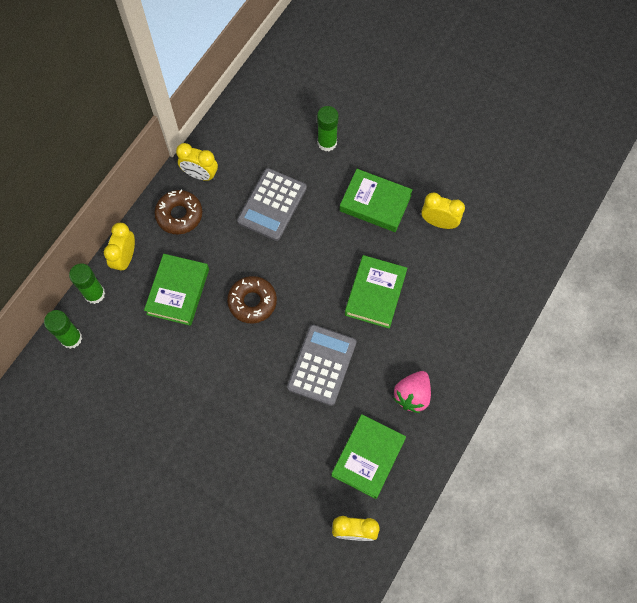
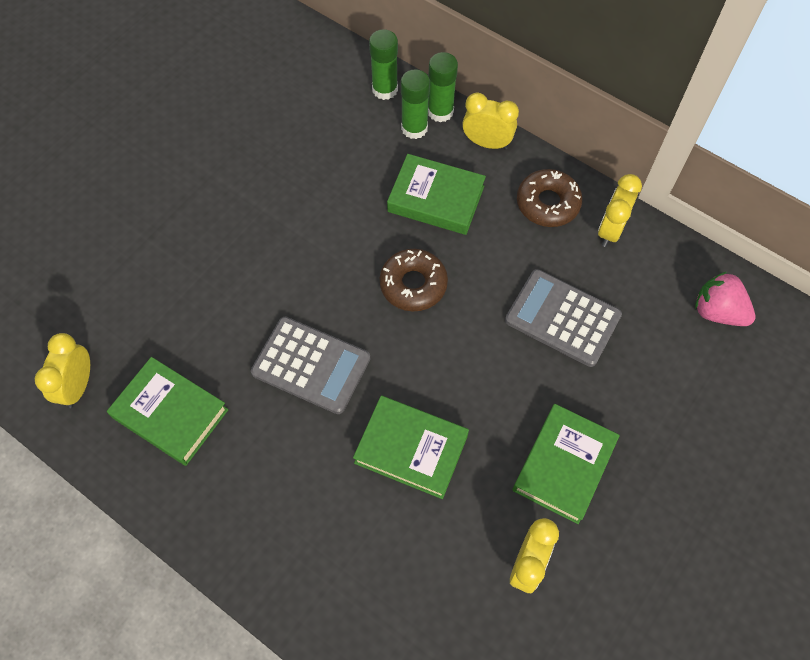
camera: 95 degrees right, 5 degrees down
green glue stick [317,106,339,151] -> green glue stick moved to [401,69,430,139]
pink strawberry [393,371,431,413] -> pink strawberry moved to [695,272,755,326]

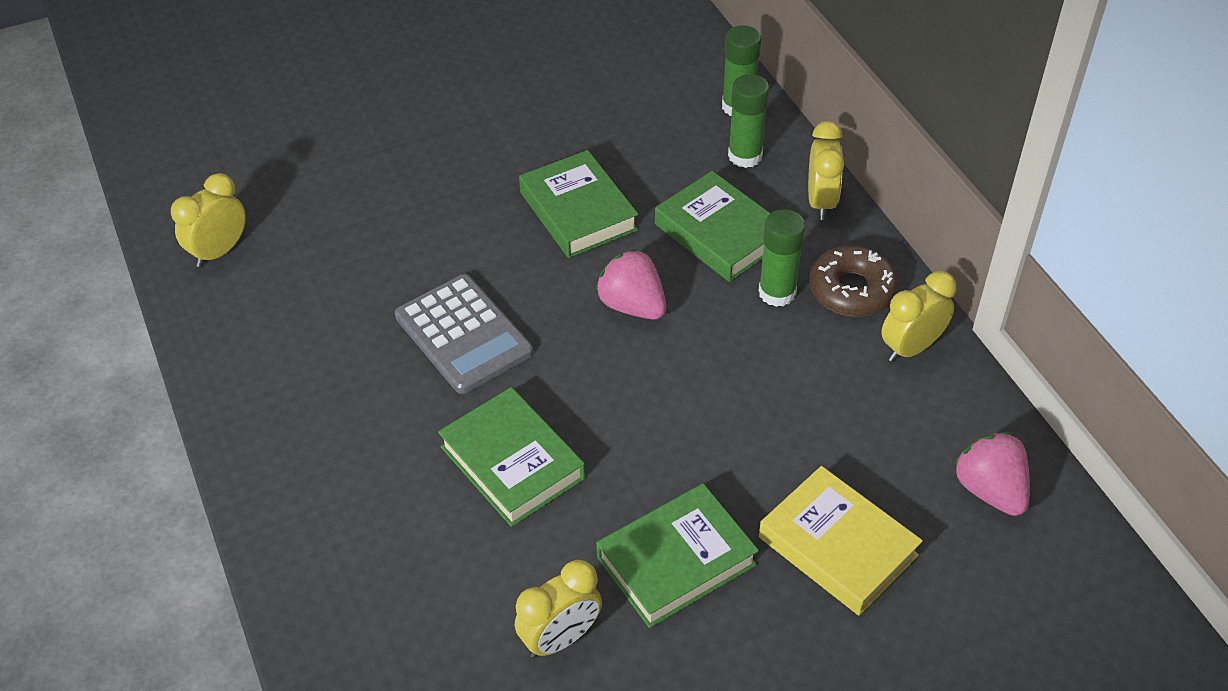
camera: 30 degrees right, 15 degrees down
green book [107,357,229,466] -> green book moved to [519,150,638,258]
brown donut [380,249,448,311] -> pink strawberry [596,249,666,319]
green glue stick [428,52,458,122] -> green glue stick moved to [758,209,806,307]
yellow clock [463,93,519,150] -> yellow clock turned 45 degrees clockwise [808,121,844,220]
grey calculator [505,269,622,367] -> none
none -> yellow book [759,466,923,615]

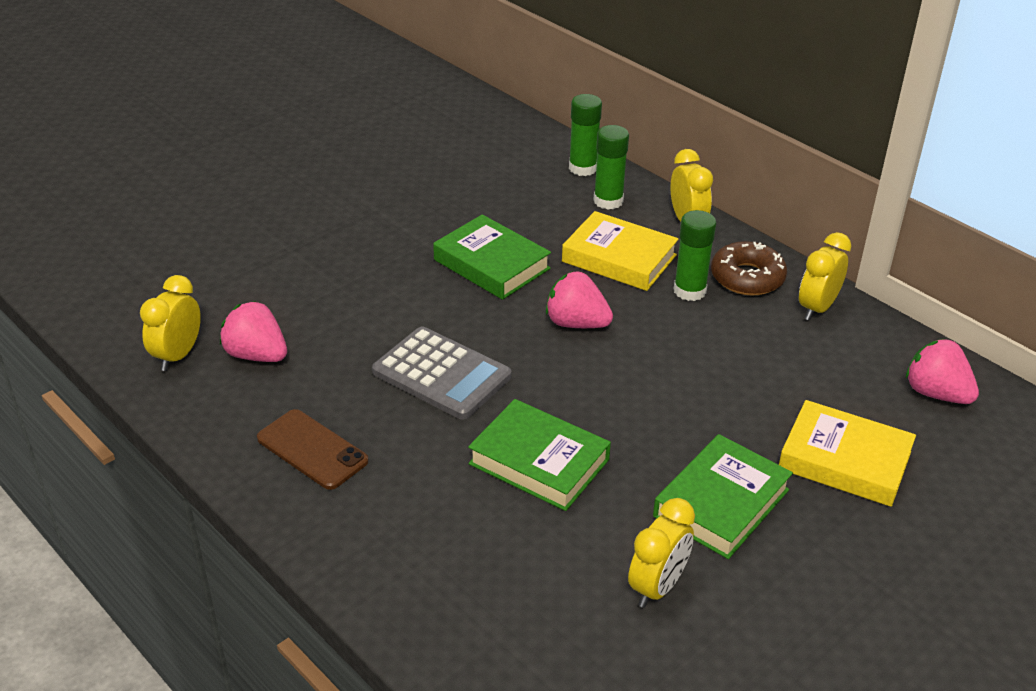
camera: 20 degrees left, 10 degrees down
green book [655,171,771,282] -> yellow book [562,211,678,291]
none -> pink strawberry [220,301,287,362]
none -> brown phone [257,409,369,490]

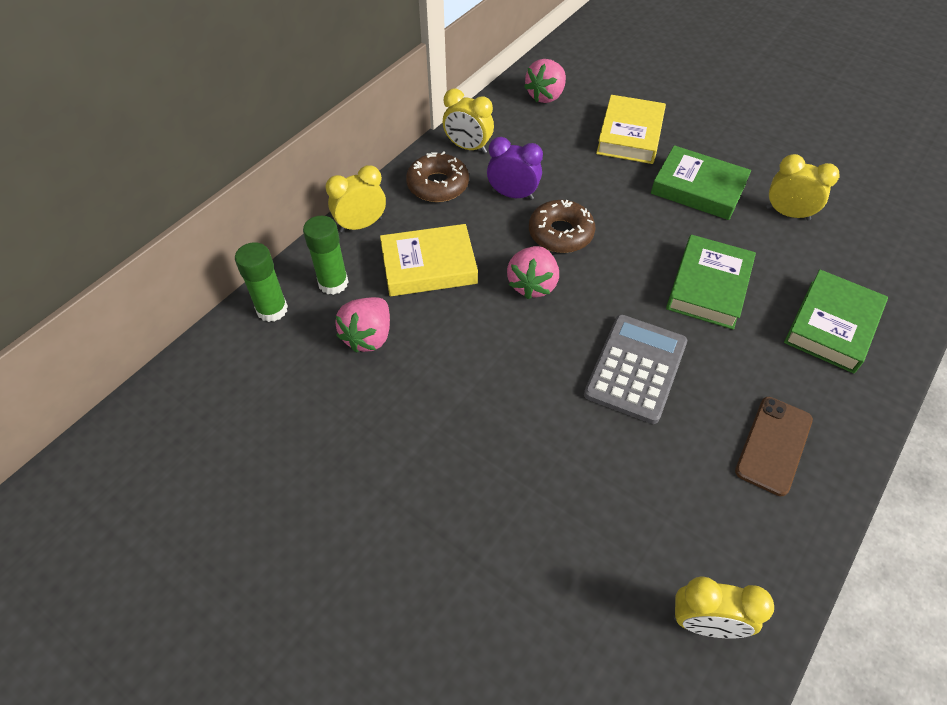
camera: 100 degrees left, 15 degrees up
pink strawberry [220,301,287,362] -> pink strawberry moved to [335,297,390,353]
green book [433,214,551,300] -> green book moved to [784,269,888,373]
yellow book [562,211,678,291] -> yellow book turned 60 degrees clockwise [380,224,478,296]
green glue stick [674,210,717,301] -> none
none -> purple clock [487,137,543,200]
none -> brown donut [529,200,595,253]

